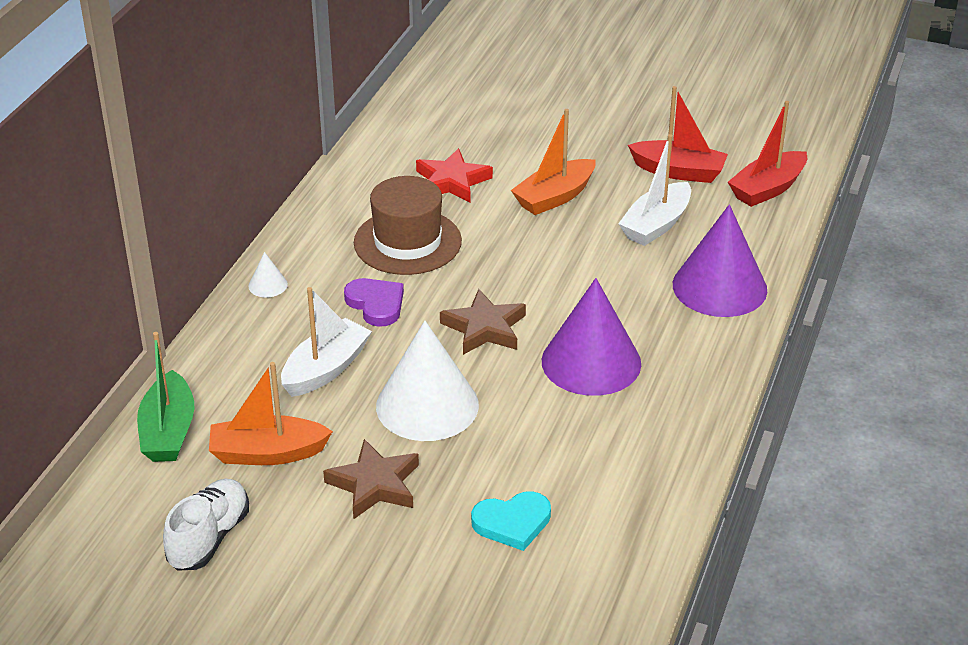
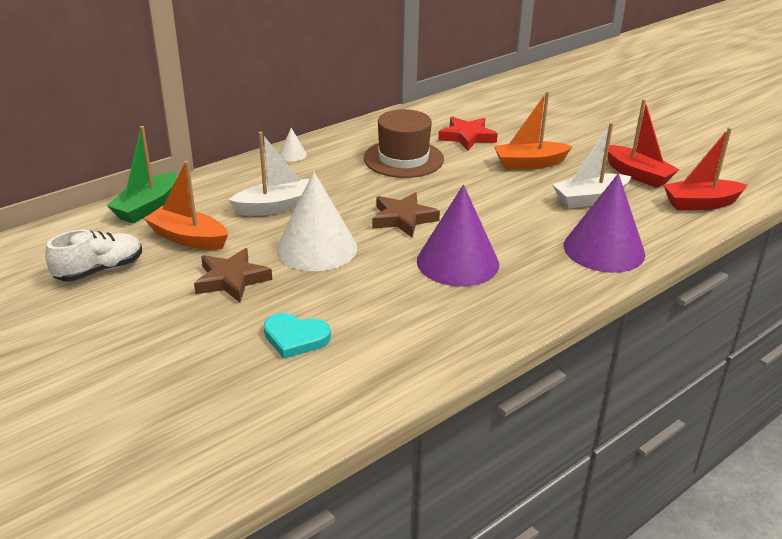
camera: 30 degrees right, 5 degrees down
purple heart [344,278,404,327] -> none

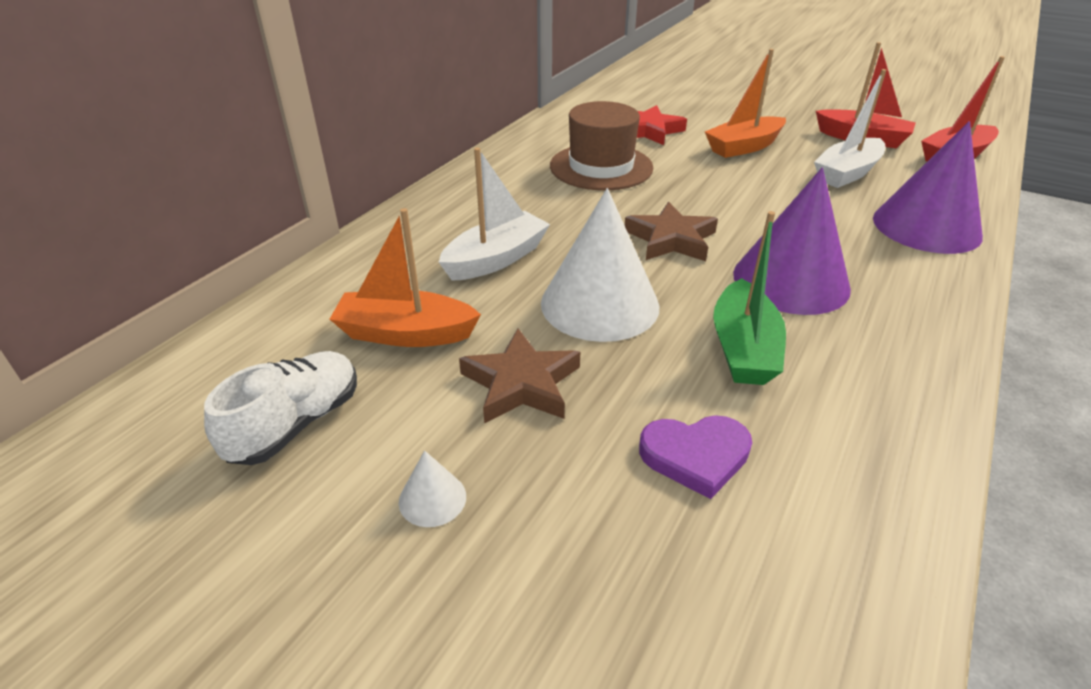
camera: 20 degrees left, 5 degrees up
green boat [107,126,177,223] -> green boat moved to [713,211,786,385]
turquoise heart [264,313,331,359] -> purple heart [639,415,752,499]
white cone [279,128,307,161] -> white cone moved to [399,450,466,527]

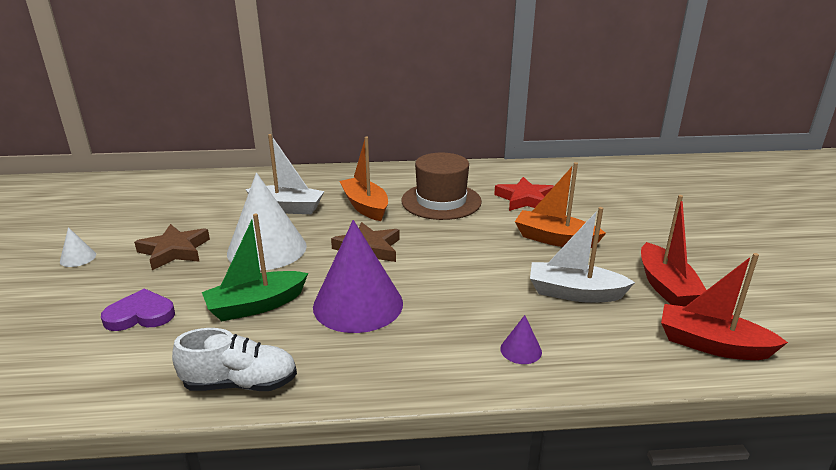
camera: 55 degrees right, 10 degrees down
white shoe [204,351,357,465] -> white shoe moved to [172,328,297,391]
orange boat [330,208,481,347] -> orange boat moved to [339,136,388,221]
purple heart [639,415,752,499] -> purple heart turned 120 degrees clockwise [101,289,175,331]
purple cone [873,121,983,254] -> purple cone [500,315,542,364], size x0.41

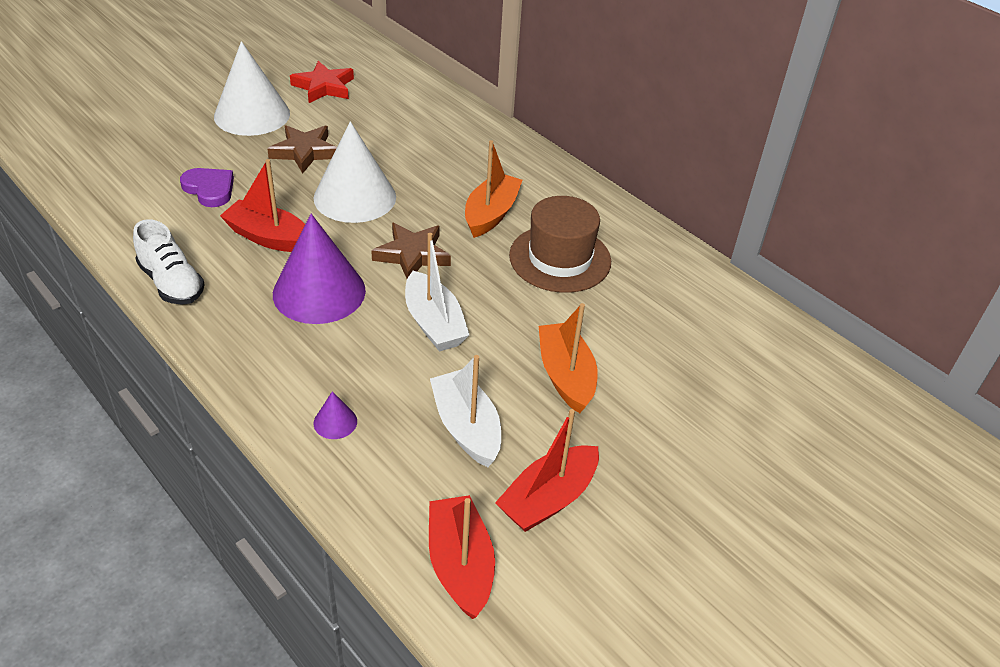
camera: 50 degrees right, 15 degrees up
white cone [60,227,96,267] -> white cone [214,41,290,136], size x2.42
green boat [202,213,308,321] -> red boat [220,159,305,252]
white boat [245,134,324,214] -> white boat moved to [405,233,469,352]
red star [494,177,554,211] -> red star moved to [290,61,354,103]

